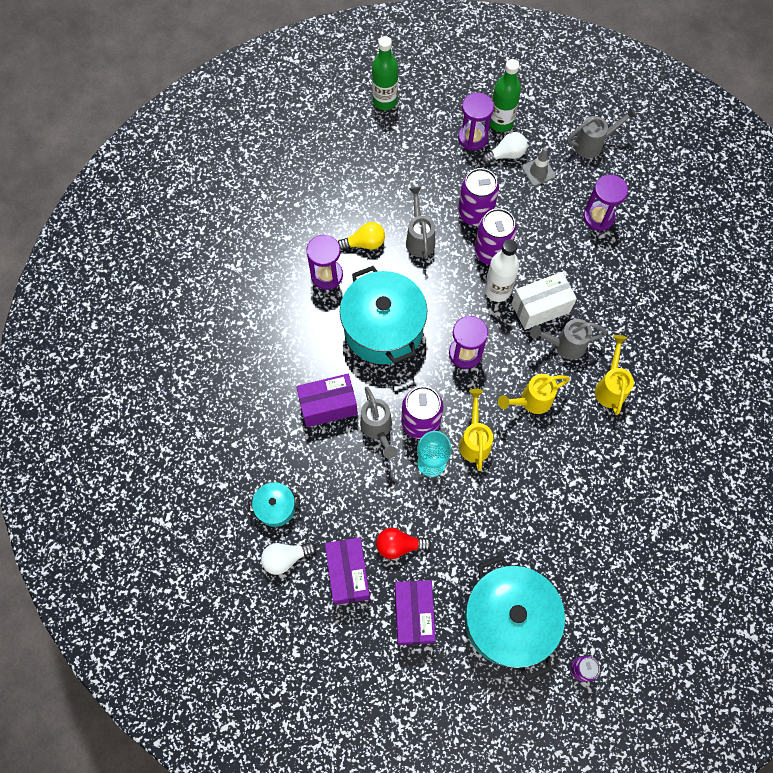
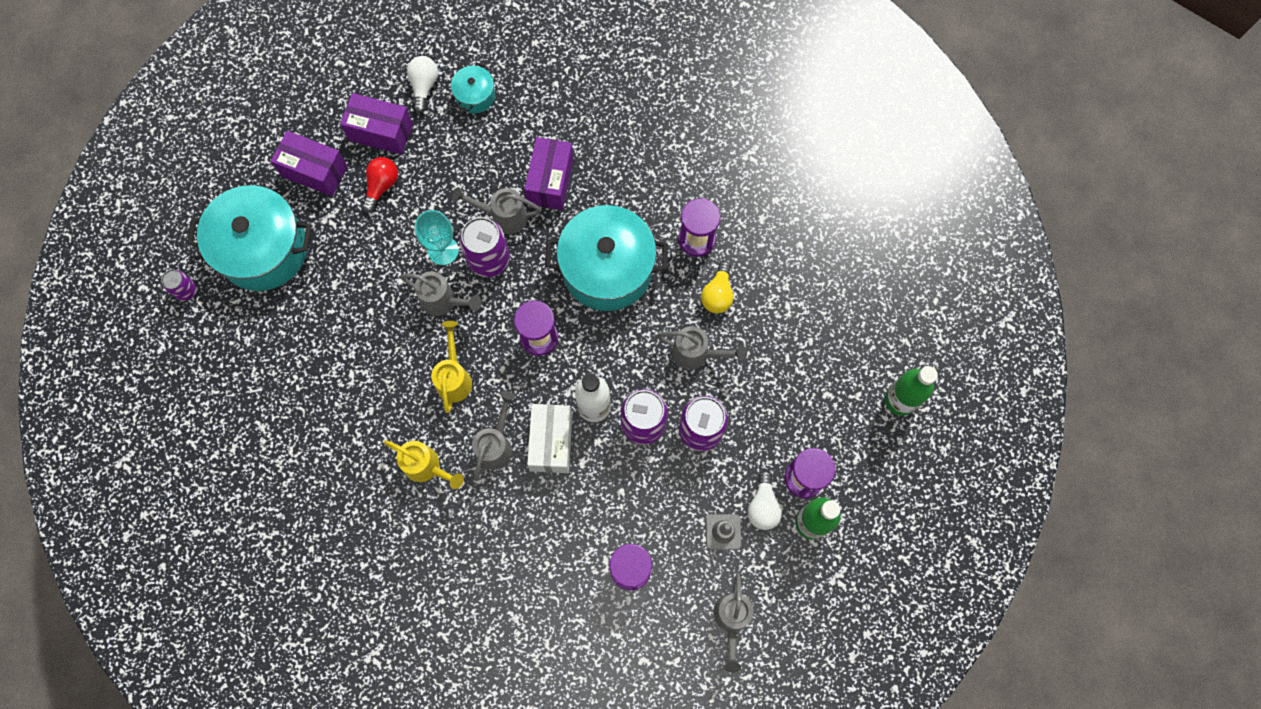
camera: 115 degrees right, 5 degrees up
yellow watering can [459,389,493,471] -> grey watering can [400,271,482,316]

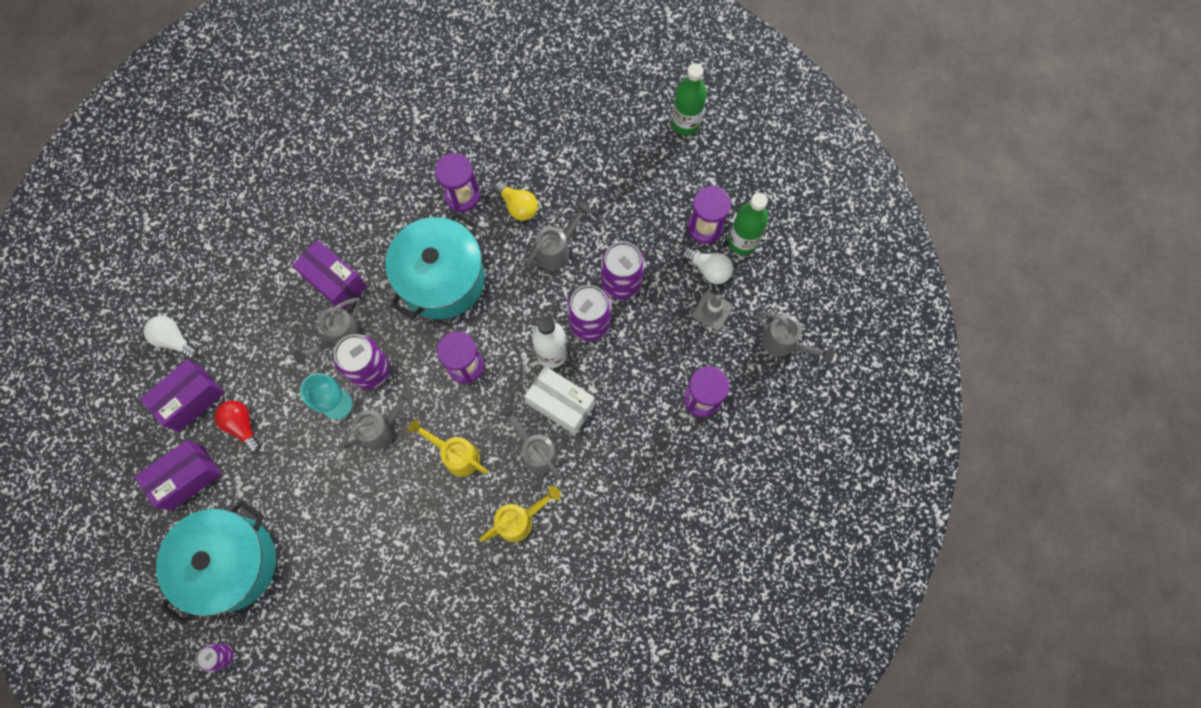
camera: 60 degrees left, 0 degrees up
turquoise pot [451,63,495,113] -> none

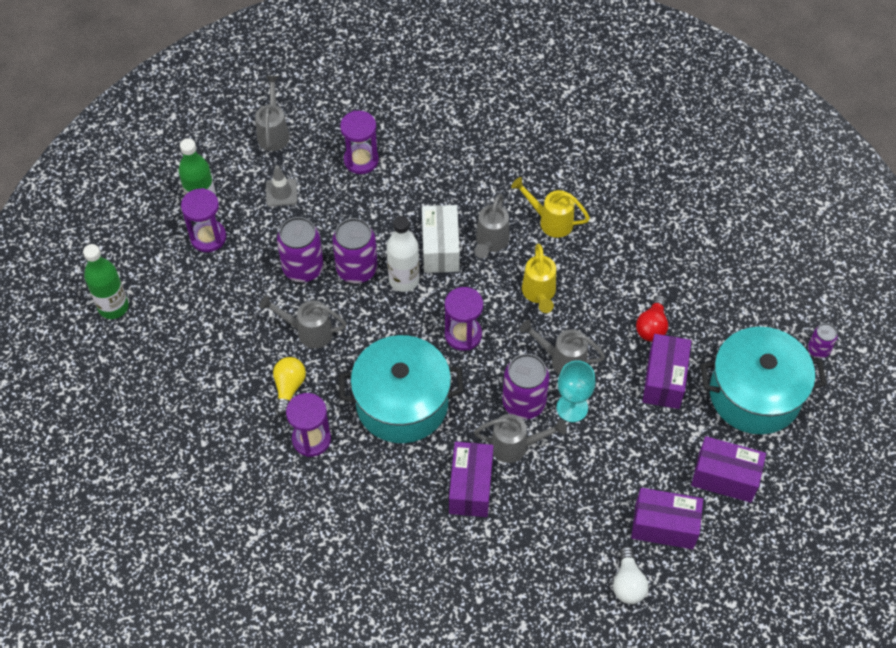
camera: 125 degrees left, 15 degrees down
red light bulb [215,400,261,453] -> red light bulb moved to [636,295,668,342]
white light bulb [682,247,733,284] -> none
none -> purple box [642,334,691,409]

